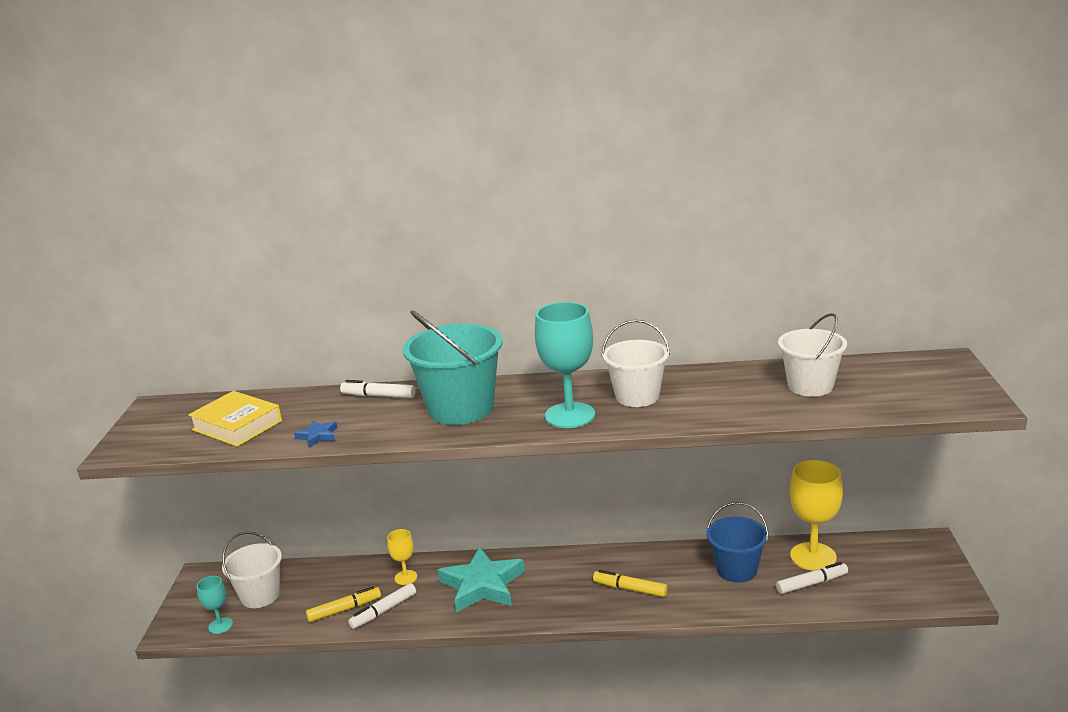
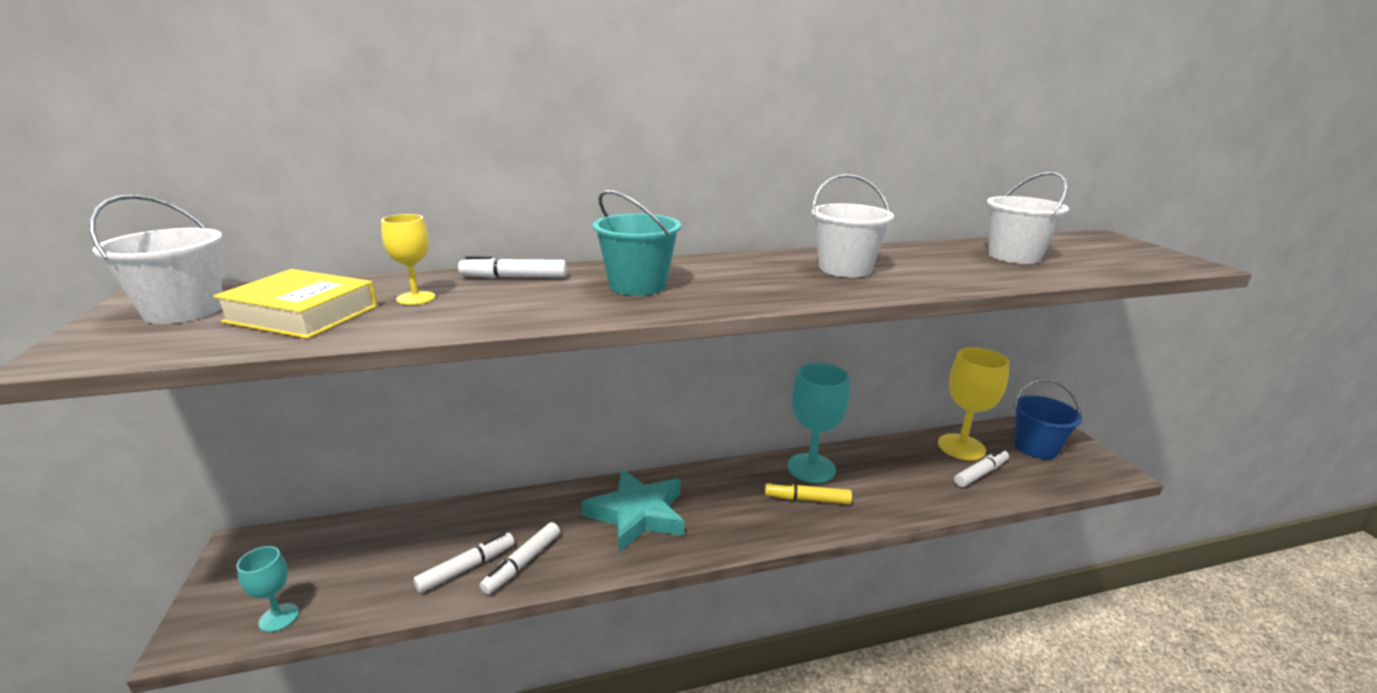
camera: 20 degrees left, 0 degrees up
white bucket [222,531,282,608] -> white bucket moved to [89,194,223,324]
blue star [294,420,337,448] -> none
yellow marker [306,586,381,622] -> white marker [413,532,514,593]
yellow goblet [387,529,417,585] -> yellow goblet moved to [381,214,435,305]
turquoise bucket [403,310,503,425] -> turquoise bucket [593,190,681,296], size x0.66
turquoise goblet [535,302,595,428] -> turquoise goblet moved to [788,363,850,483]
blue bucket [707,502,768,583] -> blue bucket moved to [1014,379,1082,460]

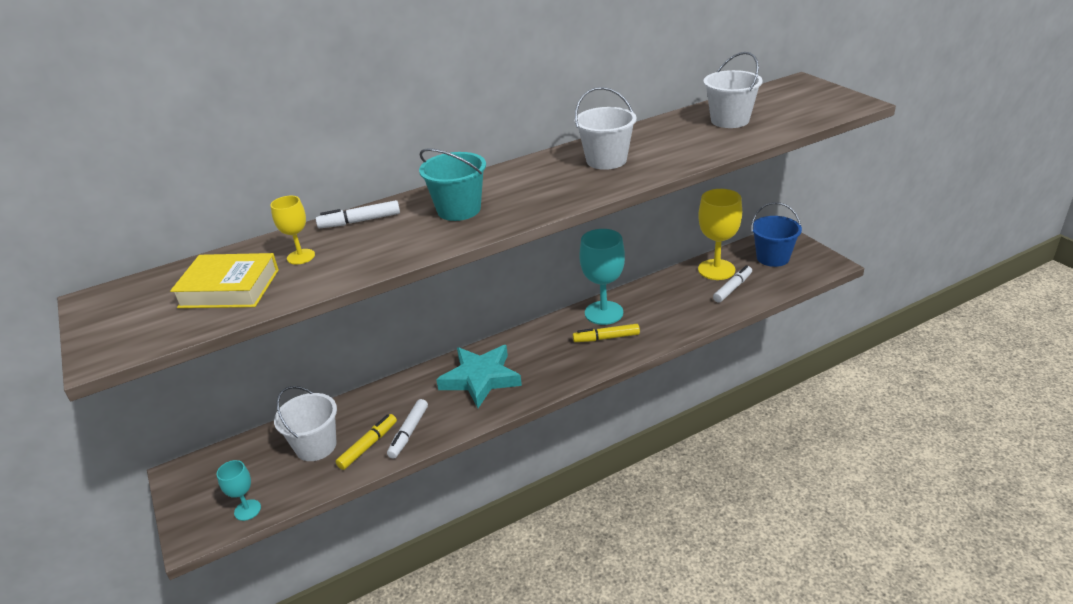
camera: 10 degrees left, 10 degrees up
white bucket [89,194,223,324] -> white bucket moved to [274,386,337,461]
white marker [413,532,514,593] -> yellow marker [335,414,397,470]

